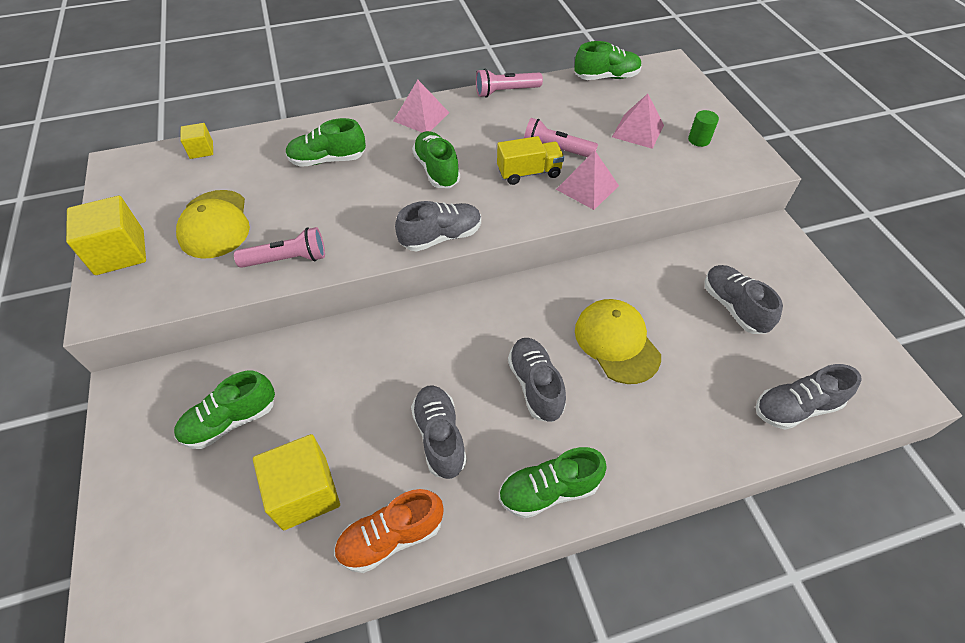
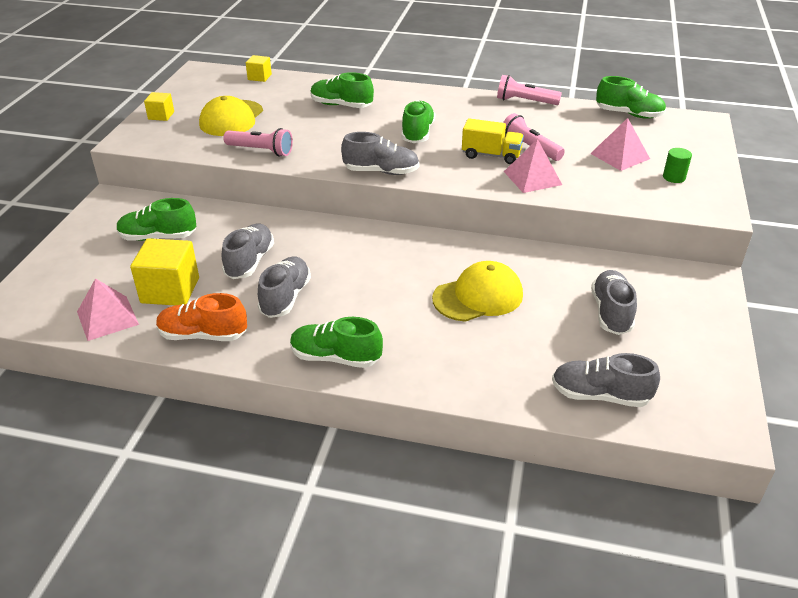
camera: 30 degrees right, 15 degrees down
yellow cube [66,196,146,275] -> yellow cube [144,92,174,121], size x0.54
pink pyramid [393,80,449,132] -> pink pyramid moved to [77,278,139,341]
grey shoe [508,338,566,422] -> grey shoe moved to [222,224,274,279]
yellow cap [575,299,661,384] -> yellow cap turned 60 degrees clockwise [432,261,523,322]

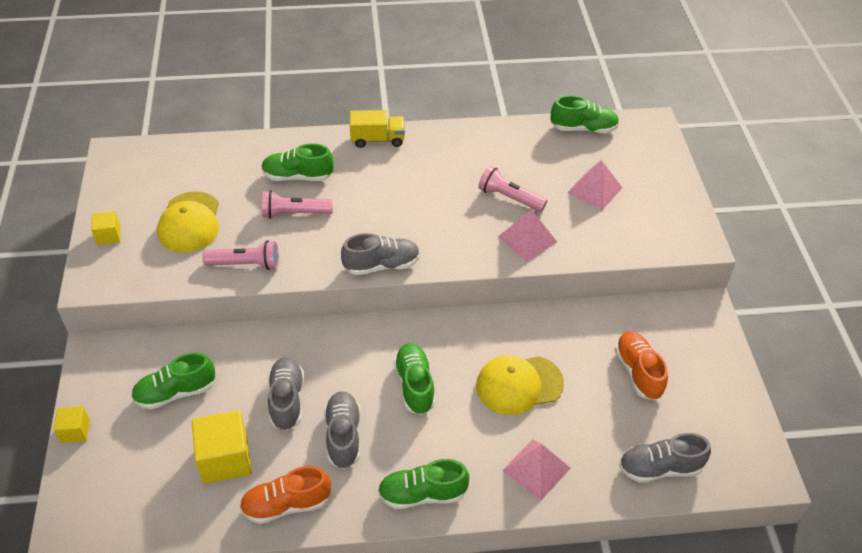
camera: 20 degrees left, 10 degrees up
pink pyramid [77,278,139,341] -> pink pyramid moved to [502,439,571,501]
yellow cube [246,55,272,82] -> yellow cube moved to [53,406,90,443]
green shoe [401,101,435,143] -> green shoe moved to [393,343,435,415]
yellow cap [432,261,523,322] -> yellow cap turned 150 degrees counterclockwise [476,355,564,415]
yellow truck [462,118,524,164] -> yellow truck moved to [350,110,405,148]
pink flashlight [497,75,562,105] -> pink flashlight moved to [262,190,333,219]
grey shoe [591,270,637,335] -> orange shoe [615,331,668,400]
green cylinder [663,148,692,183] -> none

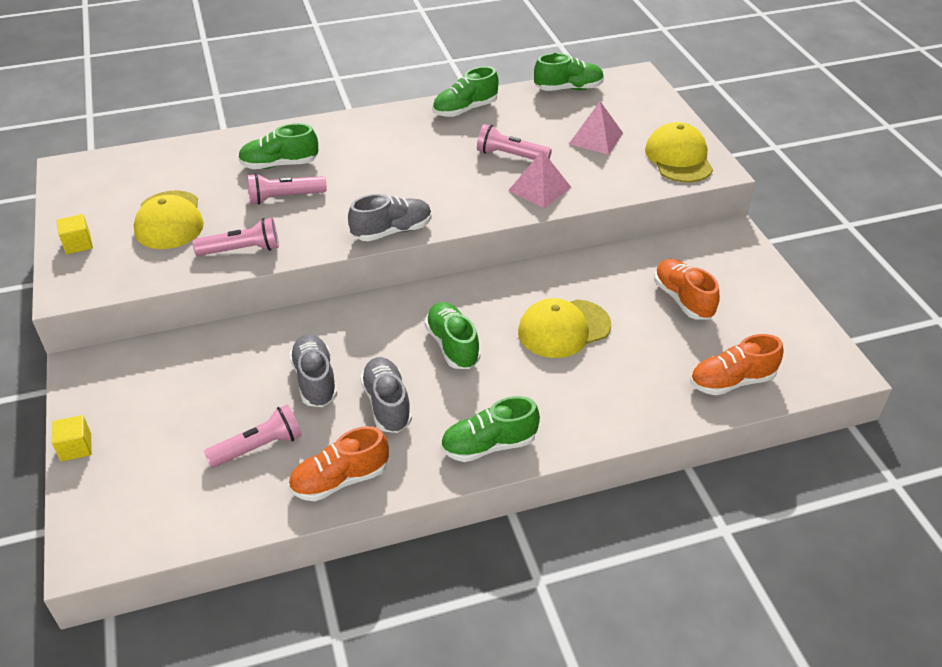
camera: 10 degrees left, 5 degrees down
green shoe [131,352,215,410] -> green shoe moved to [433,66,499,117]
yellow cube [192,410,252,484] -> pink flashlight [204,404,302,468]
yellow truck [350,110,405,148] -> none
pink pyramid [502,439,571,501] -> none
grey shoe [619,433,711,483] -> orange shoe [690,334,784,396]
none -> yellow cap [645,122,713,182]

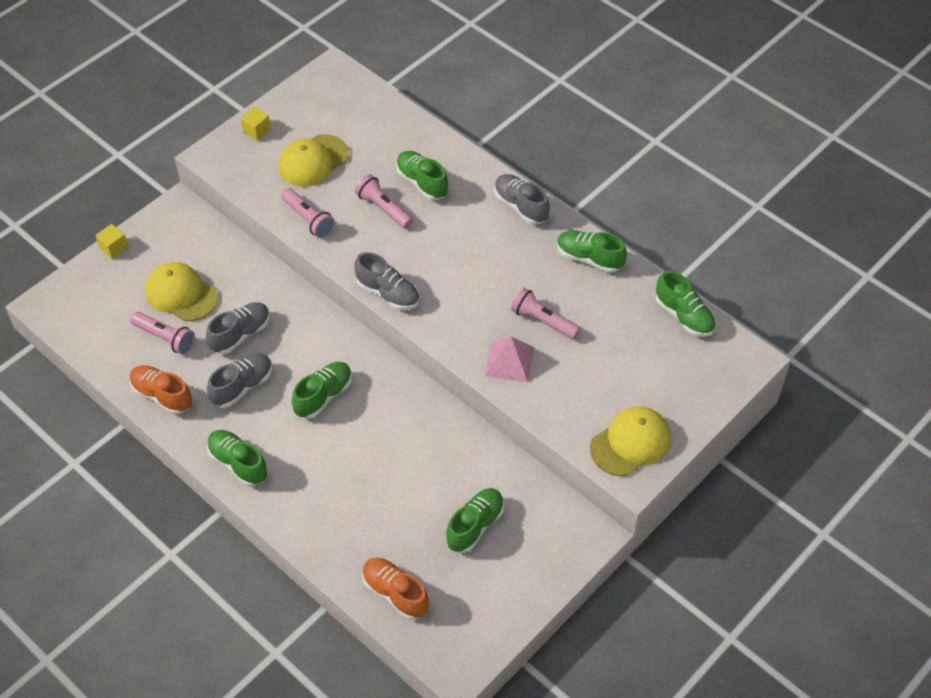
camera: 60 degrees right, 10 degrees up
pink flashlight [477,124,552,160] -> pink flashlight turned 45 degrees counterclockwise [511,288,580,339]
yellow cap [518,298,611,358] -> yellow cap moved to [145,262,218,321]
pink pyramid [569,101,623,155] -> none
orange shoe [654,259,720,320] -> green shoe [446,488,504,553]
none -> grey shoe [494,174,550,224]

